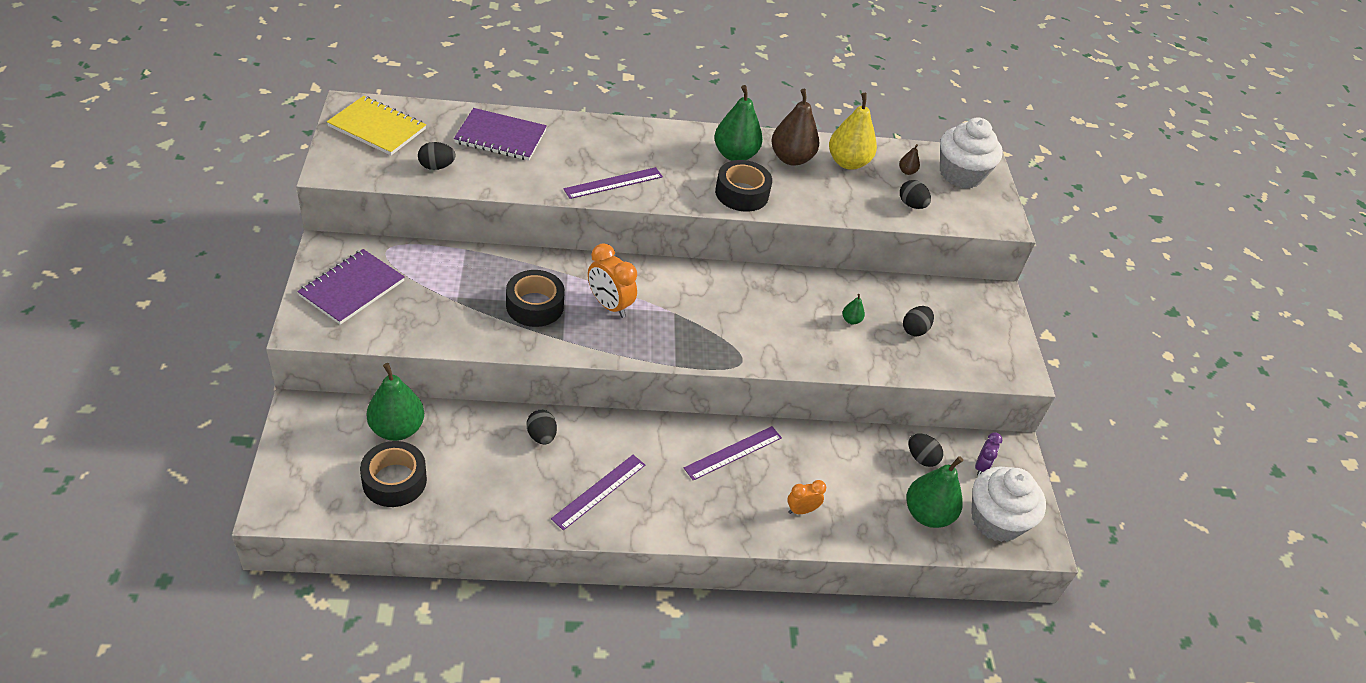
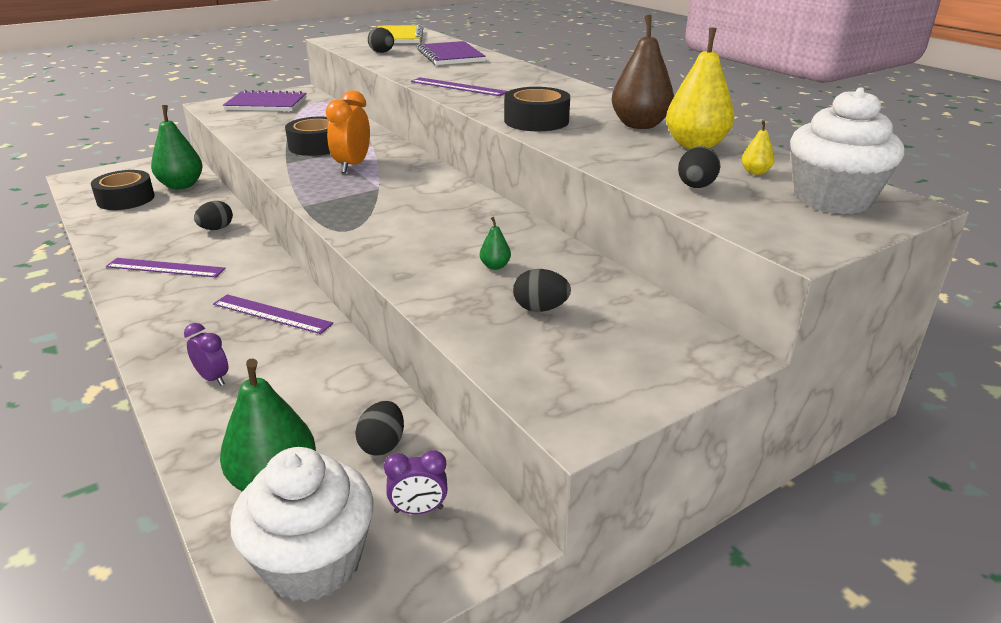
camera: 65 degrees right, 15 degrees down
green pear [714,85,763,161] -> none
orange clock [787,480,826,514] -> purple clock [184,323,228,386]
brown pear [899,144,920,175] -> yellow pear [742,120,775,175]

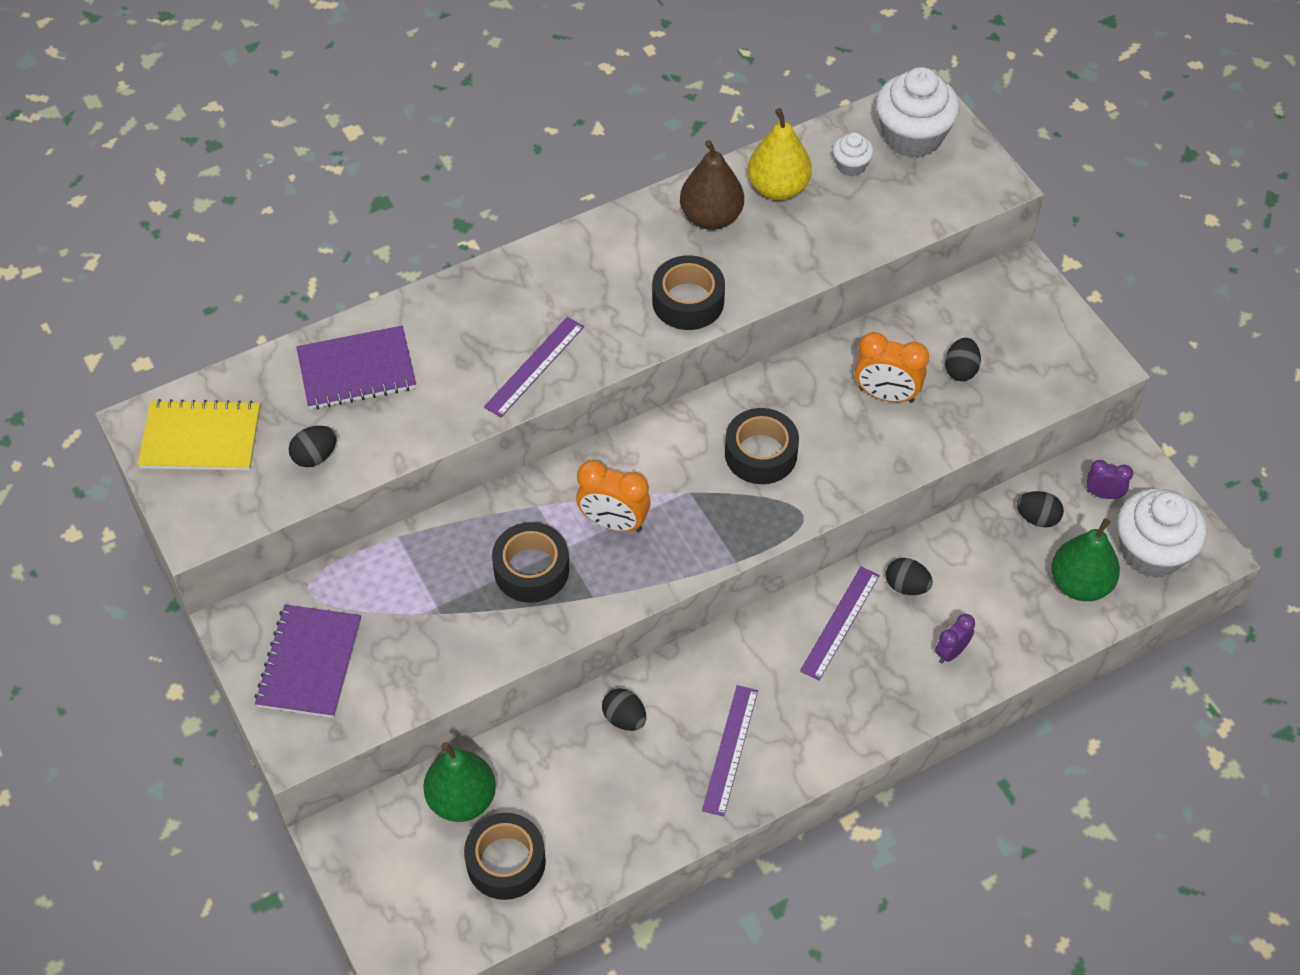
camera: 85 degrees left, 25 degrees up
purple clock [384,450,448,514] -> purple clock turned 75 degrees counterclockwise [1087,460,1133,499]
green pear [480,217,511,270] -> orange clock [855,332,929,403]
black egg [678,146,720,188] -> black egg moved to [886,558,933,595]
yellow pear [742,120,775,175] -> white cupcake [833,132,874,176]
none -> black tape [725,408,799,484]

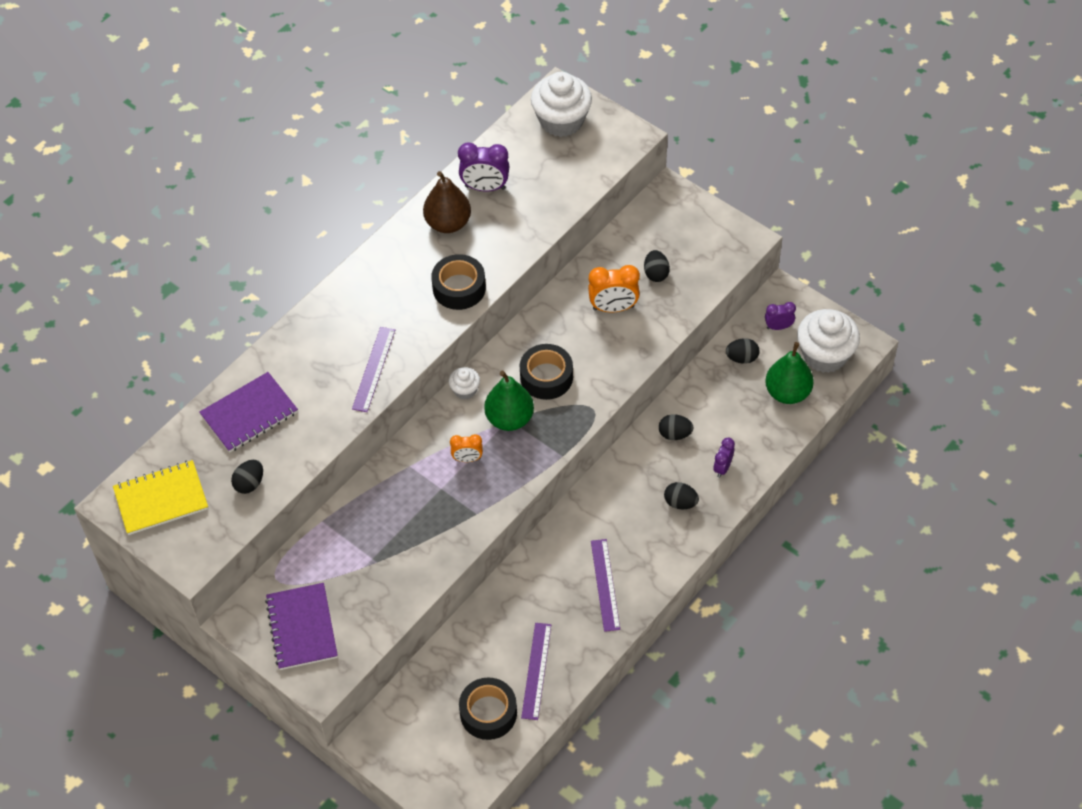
camera: 20 degrees left, 0 degrees up
green pear [423,742,496,822] -> green pear moved to [484,371,534,431]
black tape [492,522,569,603] -> none
orange clock [576,460,651,532] -> orange clock [450,434,483,462], size x0.60
black egg [602,688,646,731] -> black egg moved to [664,482,699,509]
yellow pear [748,108,812,200] -> purple clock [458,143,509,191]
purple ruler [800,567,880,681] -> purple ruler moved to [521,623,551,720]
white cupcake [833,132,874,176] -> white cupcake moved to [449,367,480,400]

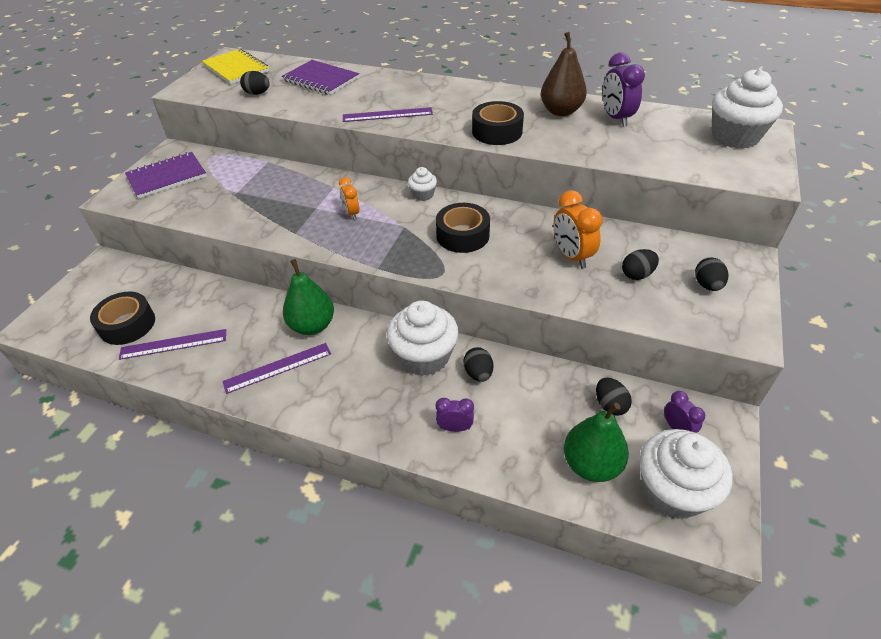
camera: 70 degrees right, 10 degrees down
green pear [484,371,534,431] -> green pear moved to [283,259,334,335]
black egg [664,482,699,509] -> black egg moved to [695,257,728,291]
none -> white cupcake [387,300,459,376]

